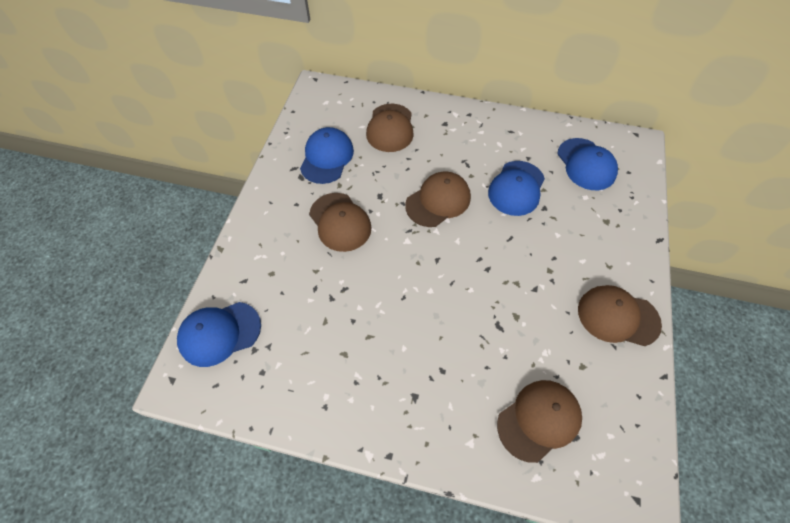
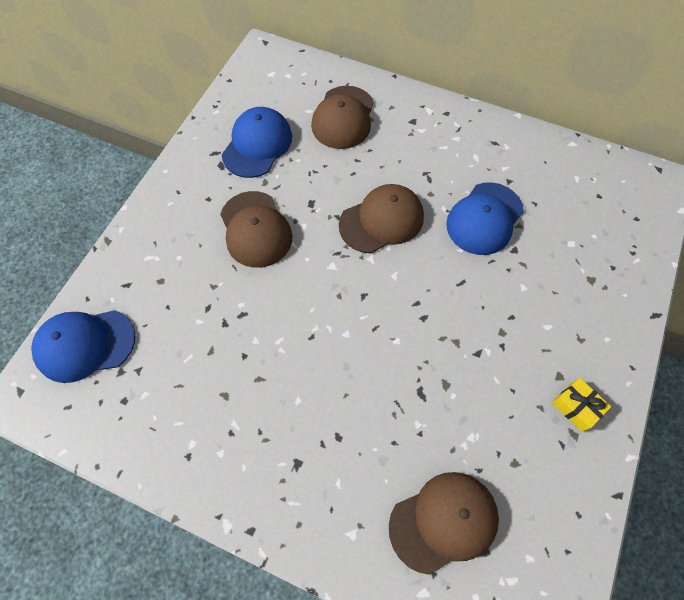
camera: 10 degrees right, 5 degrees up
blue cap [557,138,618,190] -> none
brown cap [578,285,662,346] -> yellow gift [552,378,611,432]

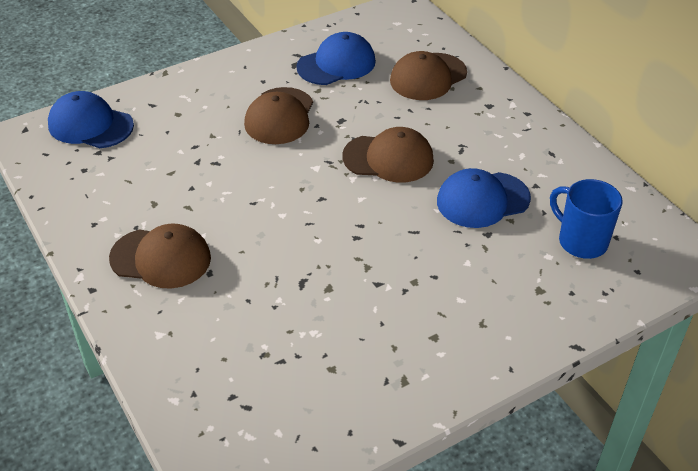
camera: 35 degrees right, 20 degrees down
brown cap [389,472,499,575] -> brown cap moved to [109,224,211,289]
yellow gift [552,378,611,432] -> none
none -> blue mug [550,179,623,259]

